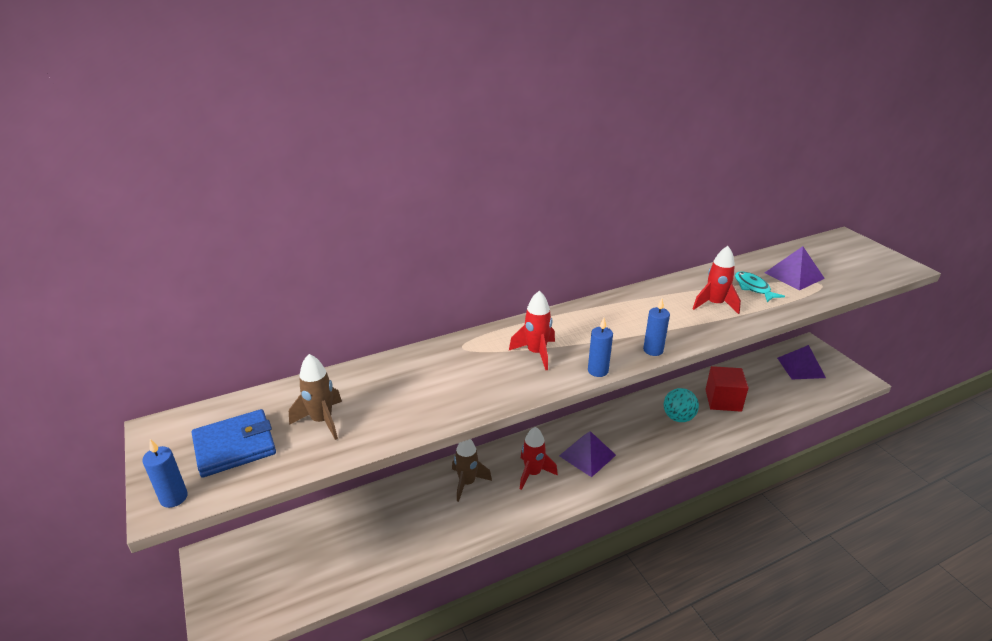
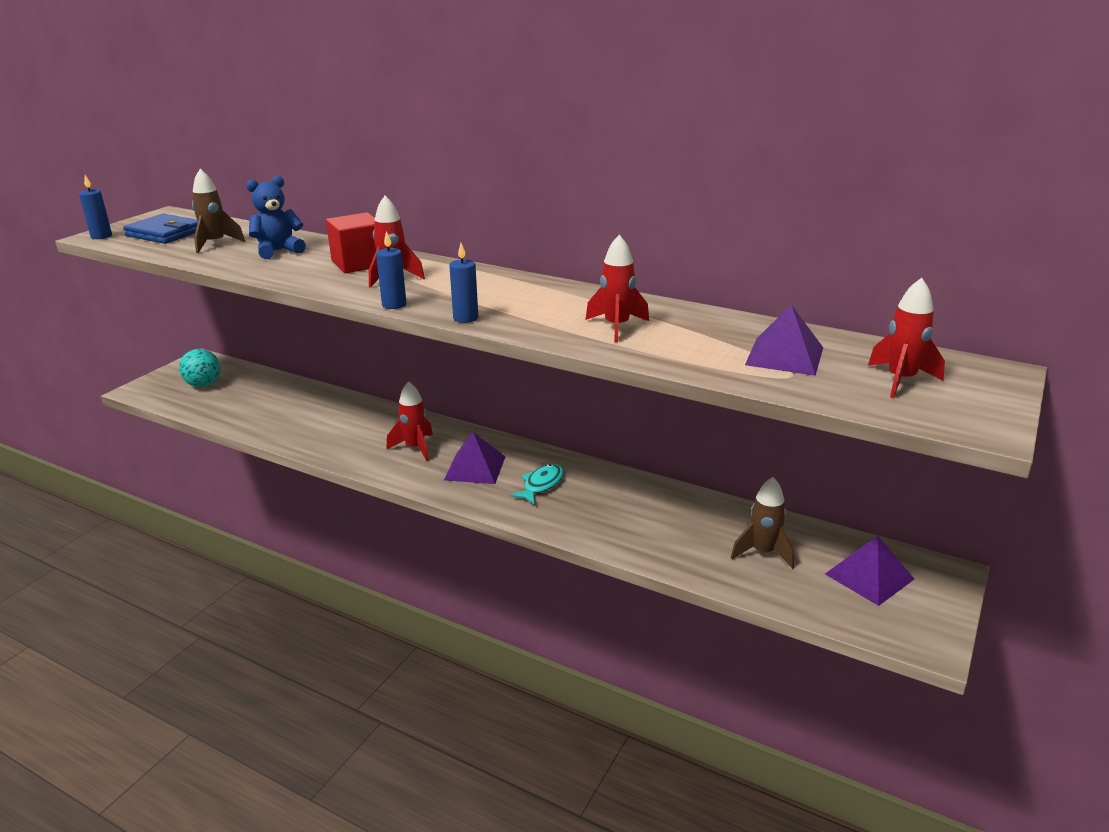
camera: 55 degrees right, 5 degrees down
brown rocket [452,439,492,502] -> brown rocket moved to [731,477,794,569]
turquoise ball [664,388,699,422] -> turquoise ball moved to [179,349,220,387]
red cube [705,366,749,412] -> red cube moved to [326,212,376,273]
turquoise fish [735,271,785,302] -> turquoise fish moved to [510,464,563,504]
none -> blue teddy bear [246,176,306,259]
none -> red rocket [868,278,945,398]

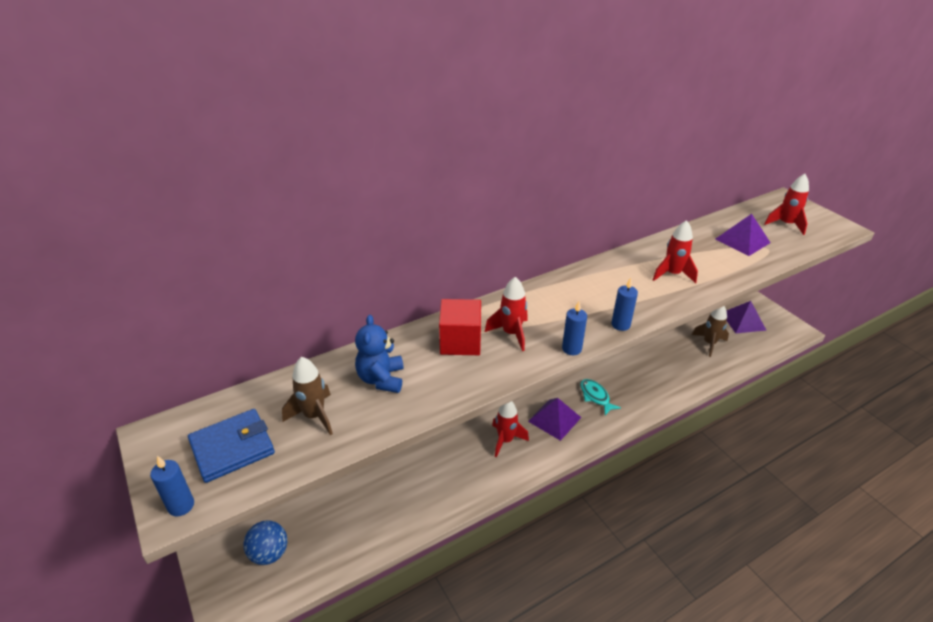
camera: 60 degrees left, 10 degrees up
turquoise ball [179,349,220,387] -> blue ball [243,520,287,565]

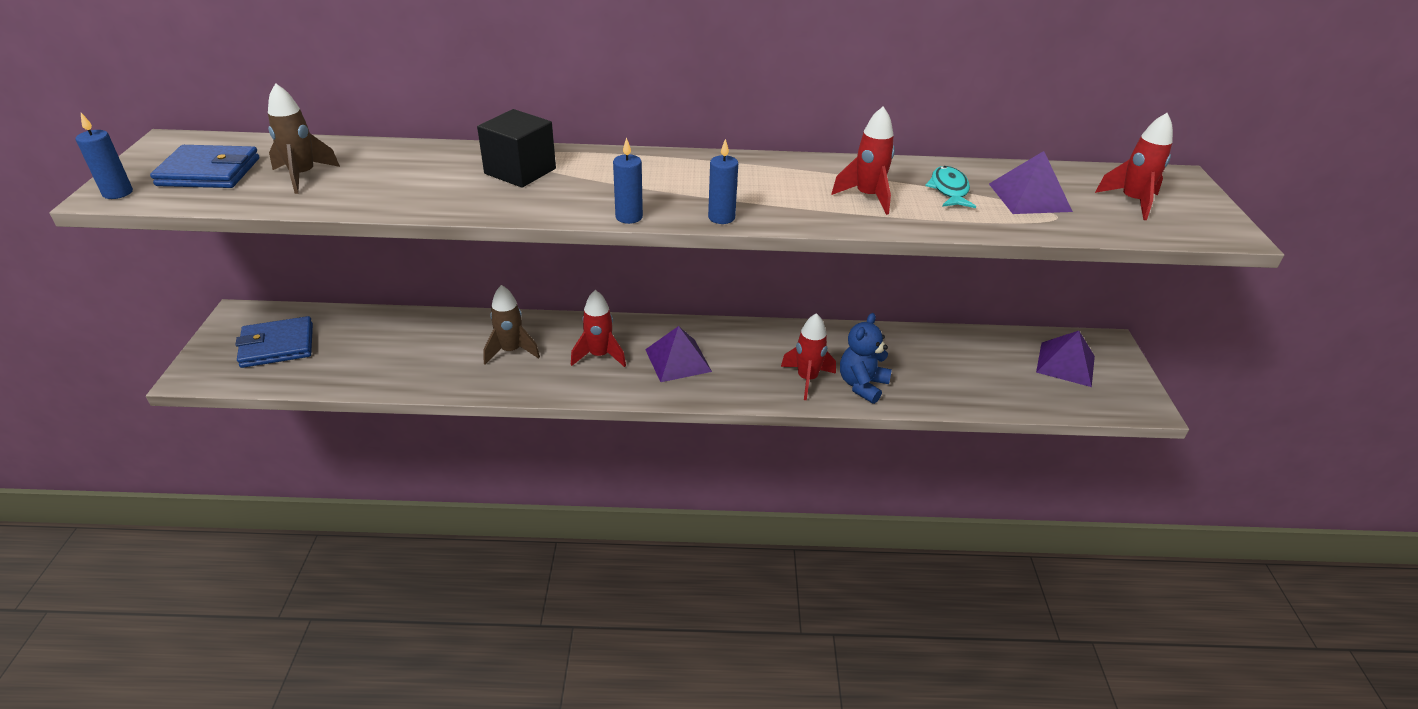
camera: 30 degrees right, 0 degrees up
blue ball [243,520,287,565] -> blue wallet [235,316,313,368]
blue teddy bear [355,315,404,393] -> blue teddy bear moved to [840,313,892,404]
red cube [439,299,481,355] -> black cube [477,109,556,188]
red rocket [485,277,527,351] -> red rocket moved to [781,313,836,400]
turquoise fish [580,379,621,415] -> turquoise fish moved to [925,166,976,208]
brown rocket [692,306,729,357] -> brown rocket moved to [483,285,540,365]

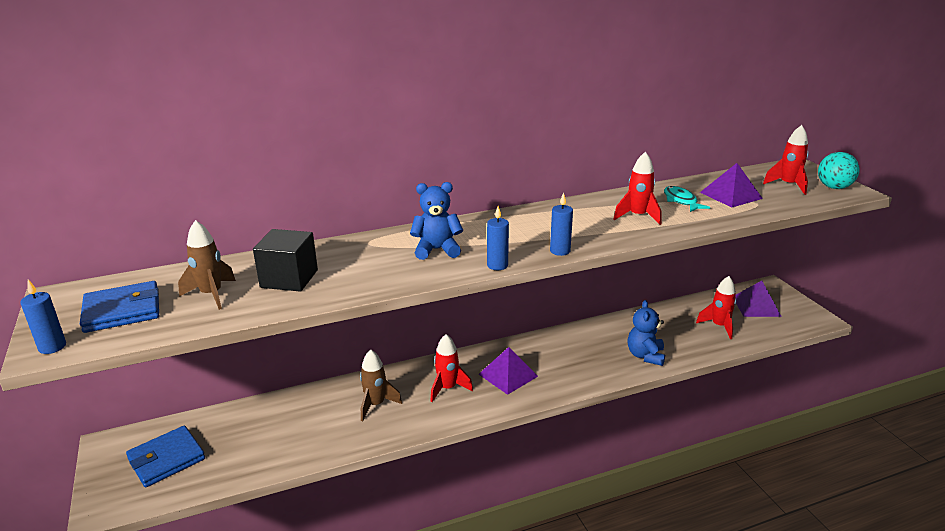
camera: 20 degrees left, 10 degrees down
black cube [477,109,556,188] -> black cube moved to [253,229,318,292]
red rocket [781,313,836,400] -> red rocket moved to [696,276,736,339]
none -> blue teddy bear [410,182,463,260]
none -> turquoise ball [818,152,860,189]

